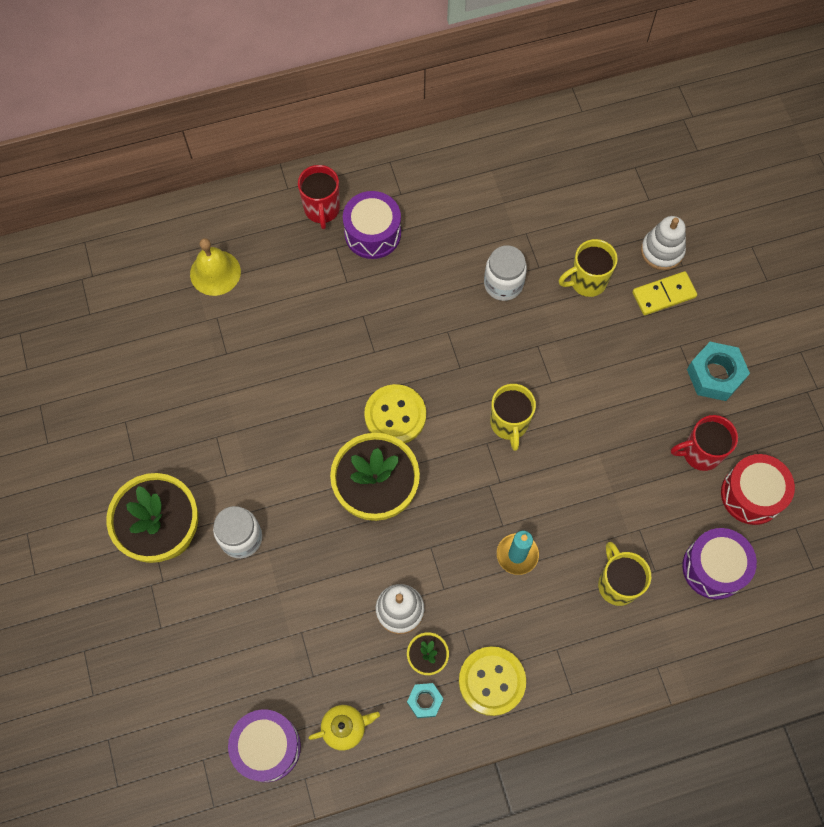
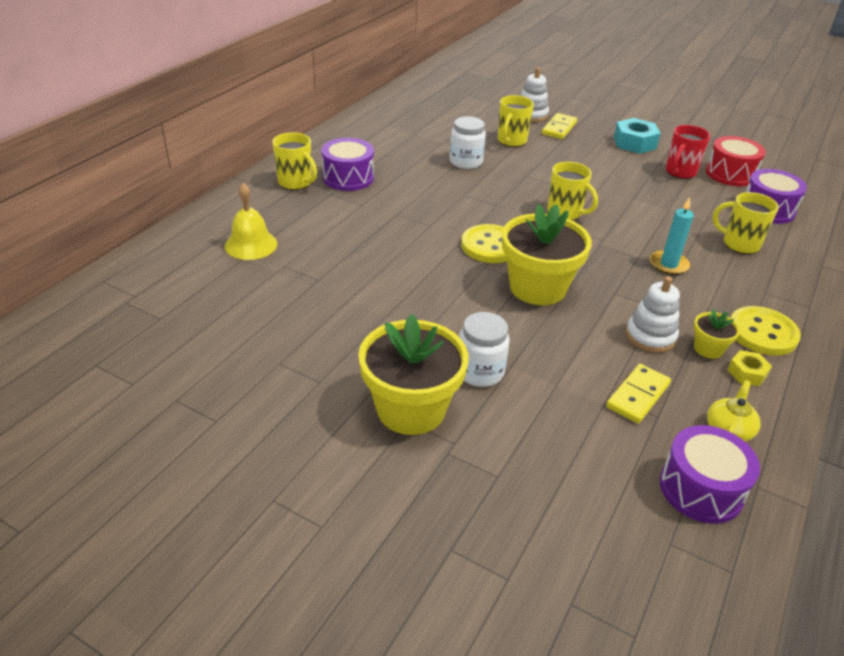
camera: 45 degrees left, 30 degrees down
red mug [298,165,340,229] -> yellow mug [272,132,317,190]
turquoise nut [407,683,444,718] -> yellow nut [728,350,772,386]
none -> yellow domino [606,364,671,423]

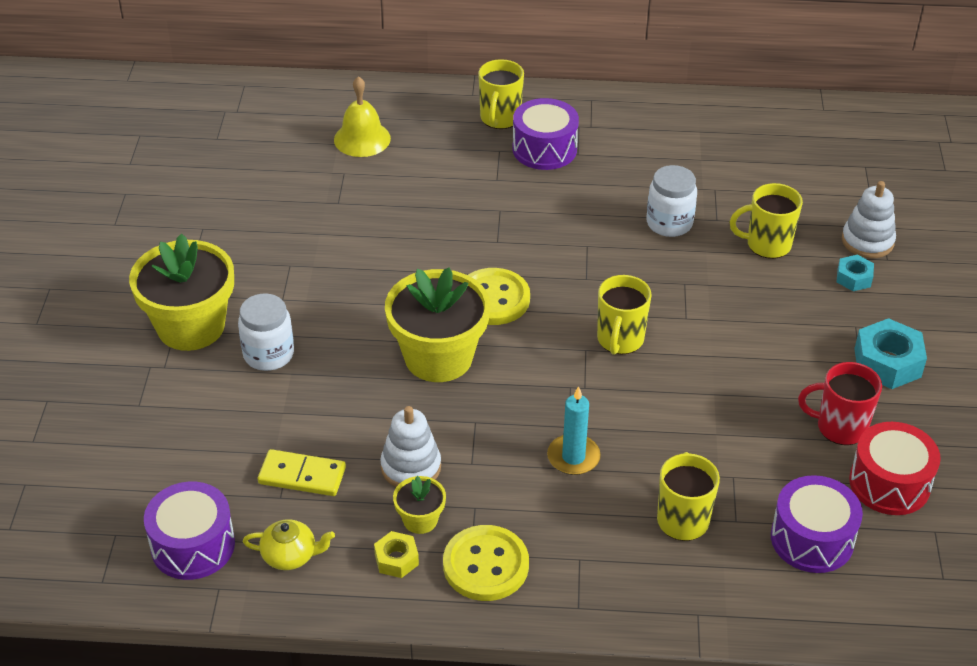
camera: 65 degrees right, 5 degrees up
yellow domino [542,113,577,139] -> turquoise nut [837,255,874,291]

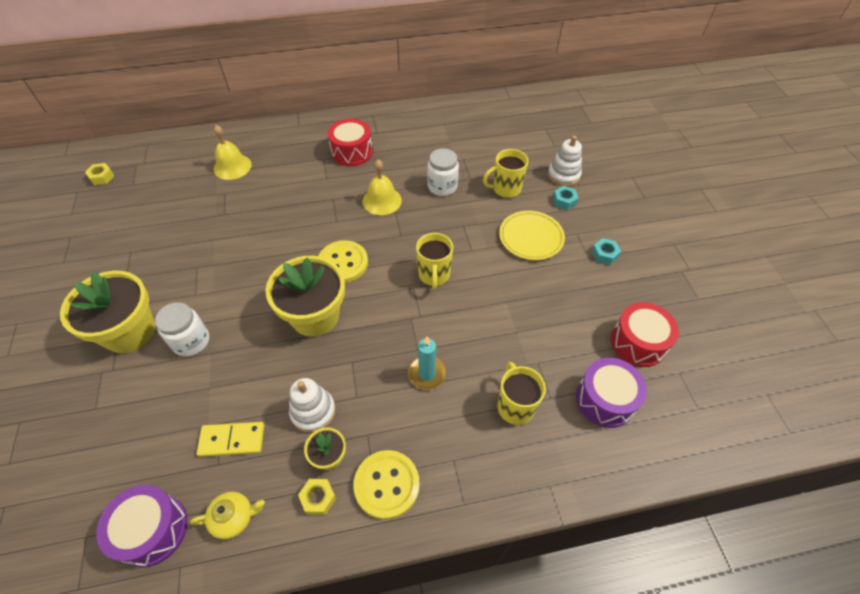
camera: 15 degrees left, 10 degrees up
yellow mug [478,59,524,129] -> none
purple drum [512,98,579,170] -> red drum [328,118,373,166]
red mug [798,362,882,445] -> none
turquoise nut [854,318,927,389] -> turquoise nut [592,238,621,265], size x0.57
none -> yellow nut [85,163,114,185]
none -> yellow bell [363,160,402,215]
none -> yellow plate [499,211,565,260]

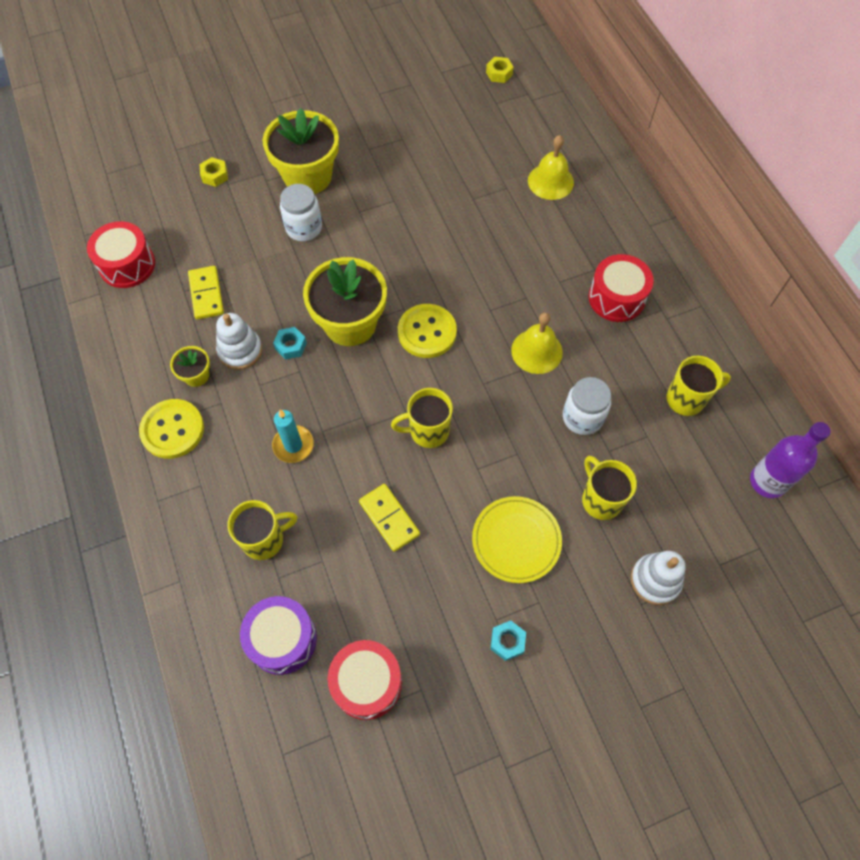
camera: 80 degrees right, 10 degrees up
purple drum [96,485,188,568] -> red drum [87,221,155,288]
yellow teapot [190,492,265,539] -> none
yellow nut [298,479,336,515] -> yellow nut moved to [199,157,228,187]
turquoise nut [553,186,578,210] -> turquoise nut moved to [273,327,307,360]
none -> yellow domino [359,484,420,552]
none -> yellow mug [667,356,731,416]
none -> purple bottle [750,422,831,498]

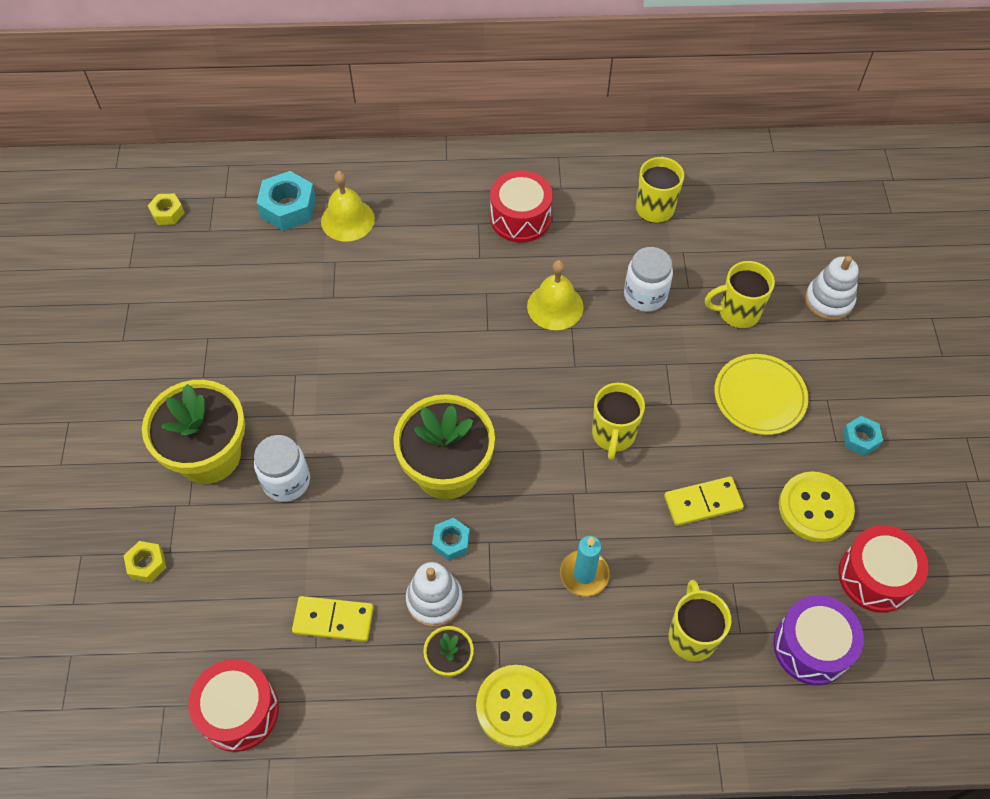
camera: 70 degrees left, 5 degrees down
yellow button [398,304,457,358] -> yellow button moved to [779,472,855,542]
purple bottle [750,422,831,498] -> none
none -> turquoise nut [257,171,316,231]

